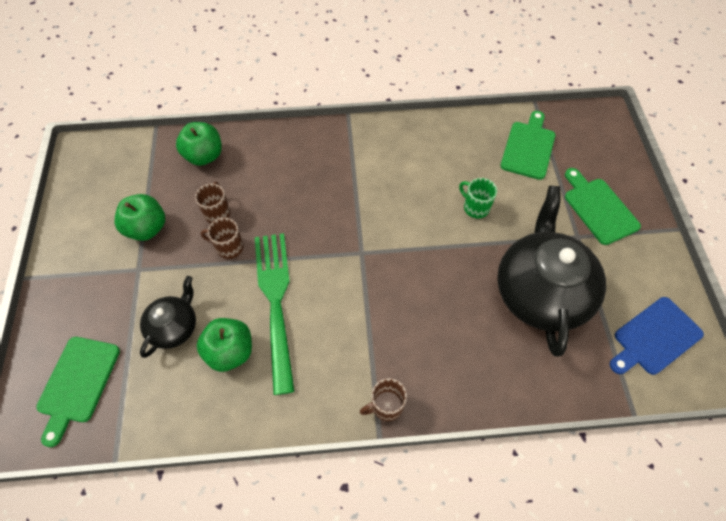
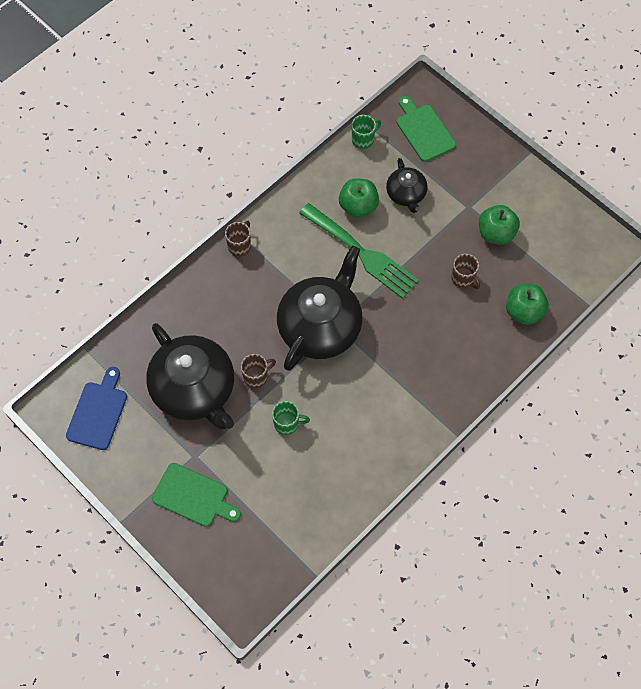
camera: 140 degrees right, 5 degrees up
brown mug [201,218,243,259] -> brown mug moved to [241,354,276,388]
green cutting board [500,111,555,180] -> none
none -> black teapot [277,246,363,371]
none -> green mug [352,115,381,149]

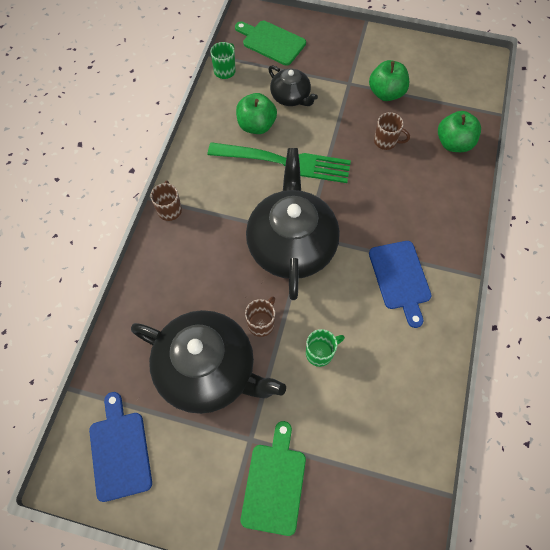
camera: 30 degrees left, 0 degrees up
green cutting board [152,463,241,527] -> green cutting board turned 75 degrees counterclockwise [241,421,306,536]
none -> blue cutting board [369,241,432,328]

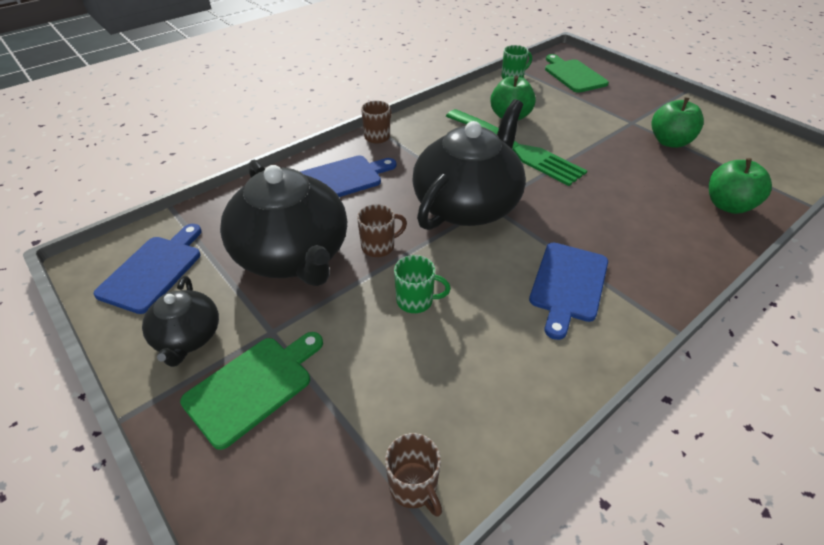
camera: 35 degrees right, 20 degrees down
black teapot [268,65,318,106] -> black teapot moved to [142,276,219,367]
brown mug [374,112,410,150] -> brown mug moved to [385,433,442,517]
none -> blue cutting board [300,156,396,197]

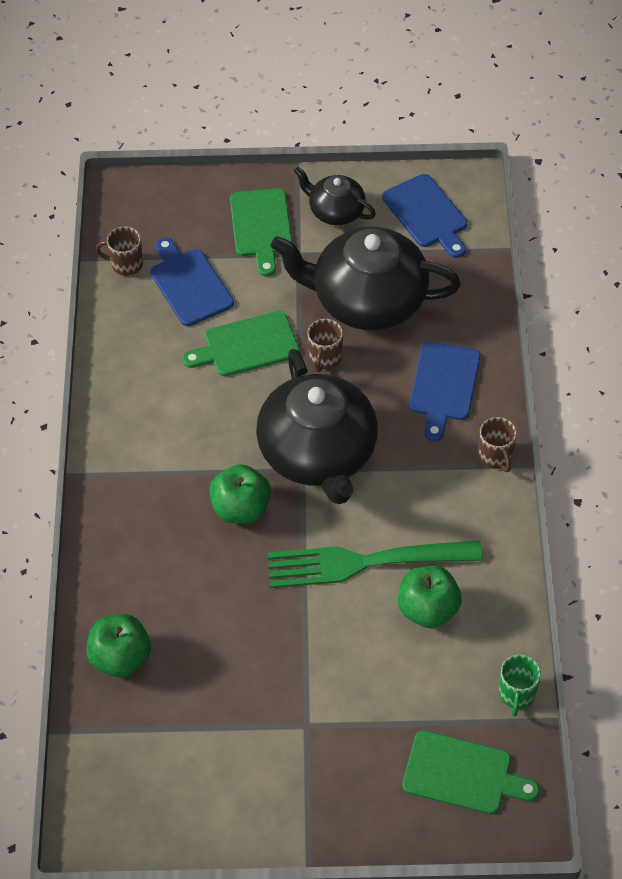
camera: 130 degrees right, 10 degrees up
green mug [394,255,451,313] -> green cutting board [182,311,300,376]
blue cutting board [529,243,608,340] -> blue cutting board moved to [150,238,234,326]
green apple [651,97,704,148] -> green apple moved to [209,464,271,524]

